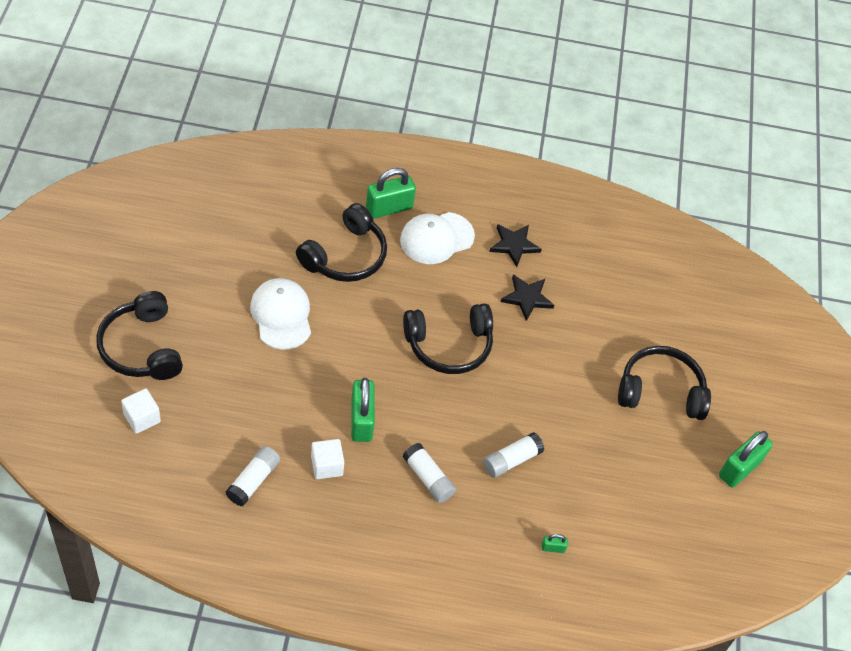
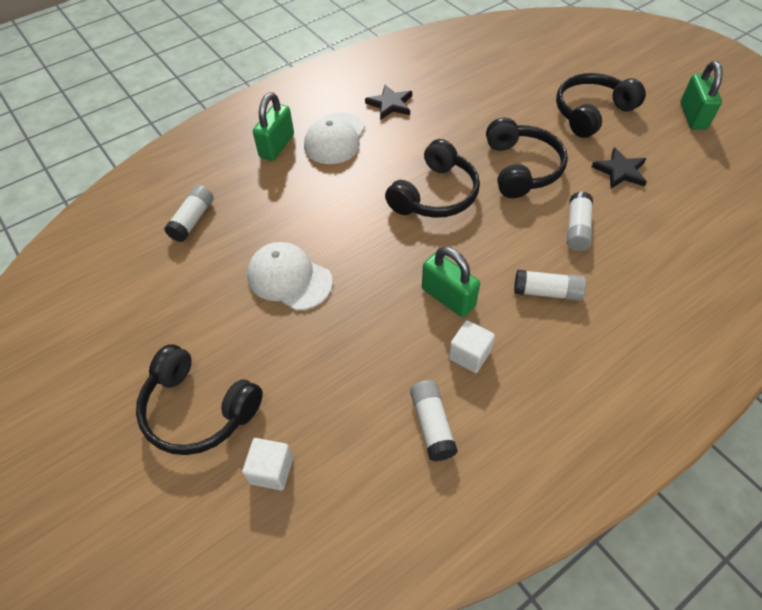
camera: 35 degrees left, 0 degrees up
black headphones [296,203,387,282] -> black headphones moved to [486,118,568,198]
black star [501,275,554,321] -> black star moved to [592,147,647,188]
green padlock [542,534,568,553] -> none
none -> white glue stick [164,185,214,242]

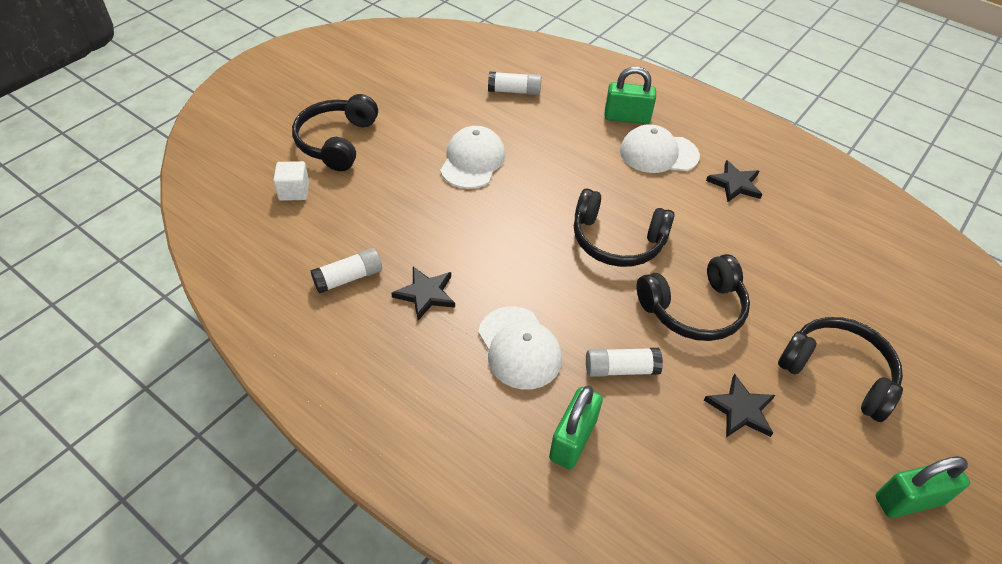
camera: 70 degrees right, 5 degrees down
green padlock [422,247,480,317] -> green padlock moved to [549,386,603,469]
white cube [449,320,495,373] -> black star [391,267,455,320]
white glue stick [514,270,586,301] -> white cap [478,307,562,390]

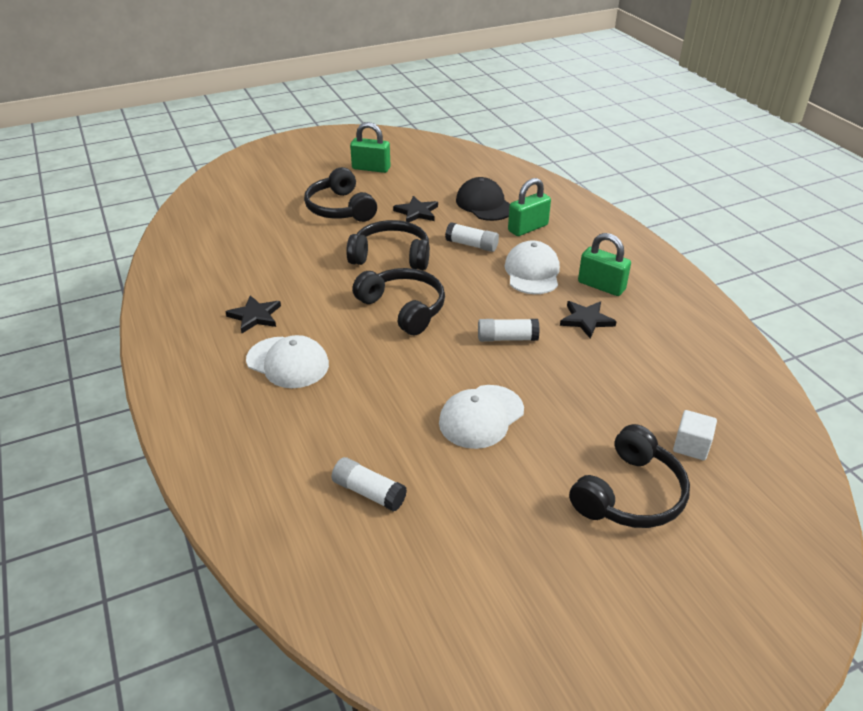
camera: 150 degrees left, 10 degrees down
white glue stick [310,248,382,293] -> white glue stick moved to [478,319,540,342]
green padlock [604,66,656,124] -> green padlock moved to [578,233,631,296]
none -> black cap [456,177,510,221]

